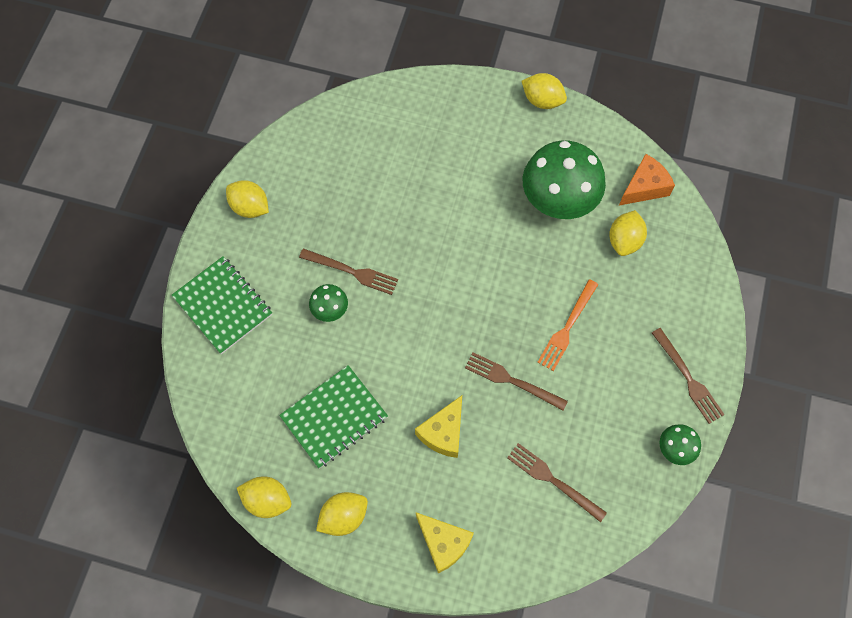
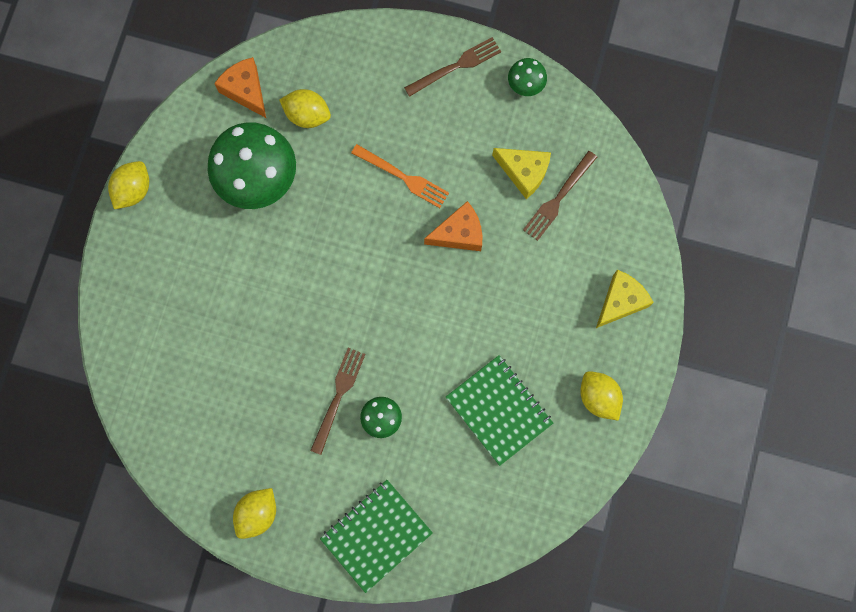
camera: 90 degrees left, 10 degrees up
yellow lemon [237,476,291,518] -> none
yellow cheese [415,395,462,458] -> yellow cheese moved to [492,148,551,199]
brown fork [465,352,568,411] -> orange cheese [424,201,482,251]

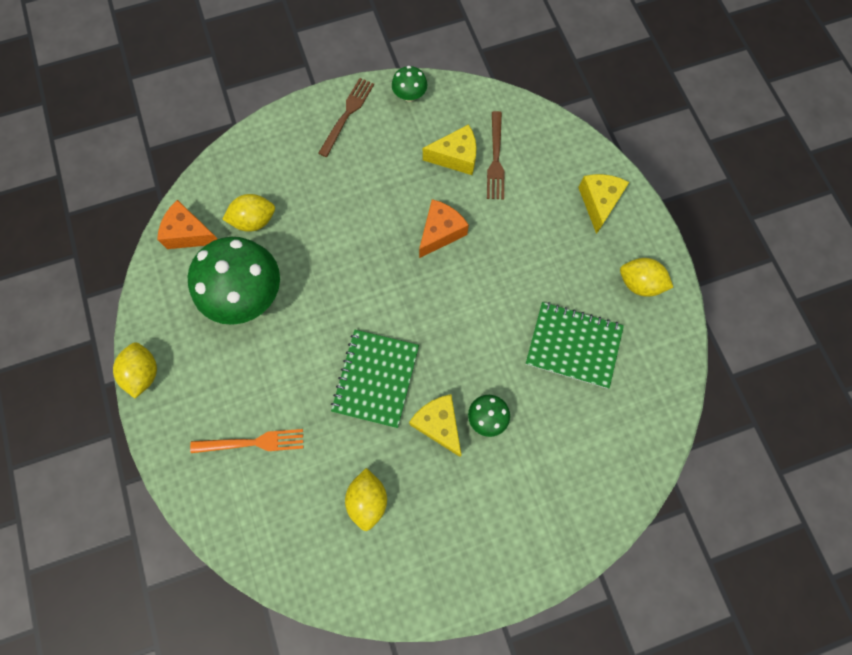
camera: 35 degrees left, 5 degrees down
yellow lemon [233,488,276,539] -> yellow lemon moved to [345,468,387,531]
brown fork [310,348,366,455] -> yellow cheese [409,394,462,457]
green notebook [320,480,433,593] -> green notebook moved to [331,330,419,428]
orange fork [351,144,449,208] -> orange fork moved to [190,429,303,453]

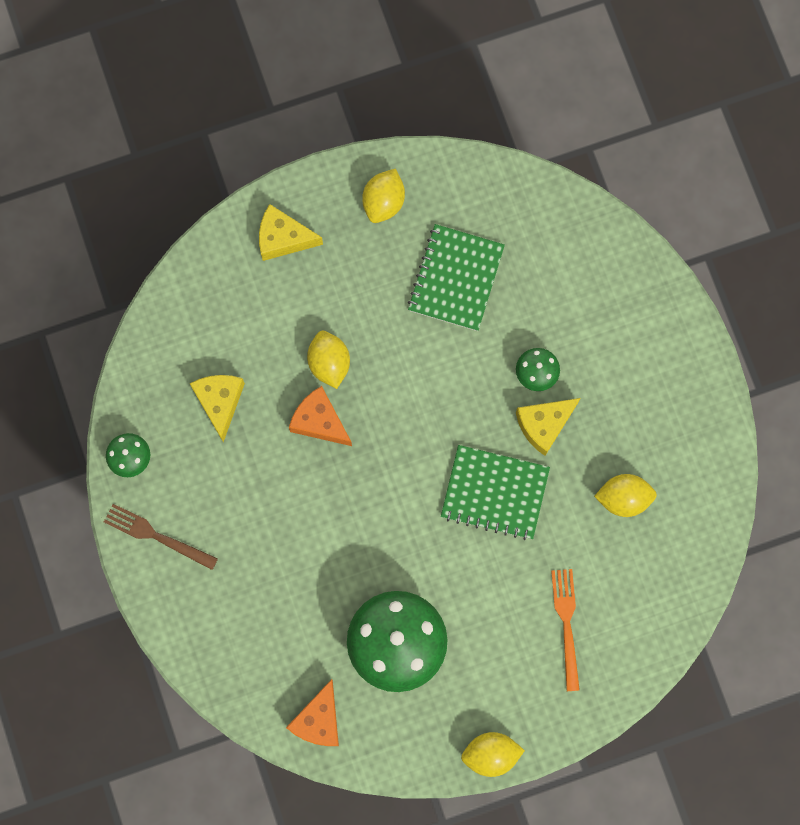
camera: 90 degrees left, 5 degrees up
yellow lemon [222,194,275,232] -> yellow lemon moved to [307,331,350,389]
brown fork [487,111,505,200] -> none

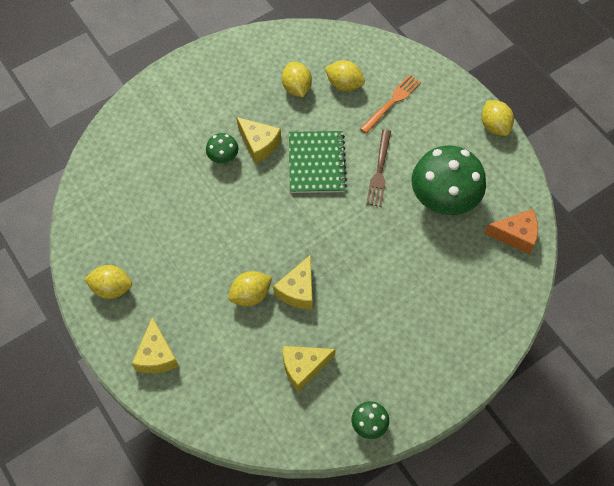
camera: 105 degrees left, 15 degrees down
brown fork [104,504,218,570] -> brown fork moved to [366,130,391,207]
orange cheese [289,386,352,446] -> yellow cheese [273,255,312,309]
green notebook [408,224,505,331] -> none
orange fork [551,569,580,691] -> orange fork turned 150 degrees clockwise [360,75,421,134]
none -> yellow lemon [325,60,365,91]

